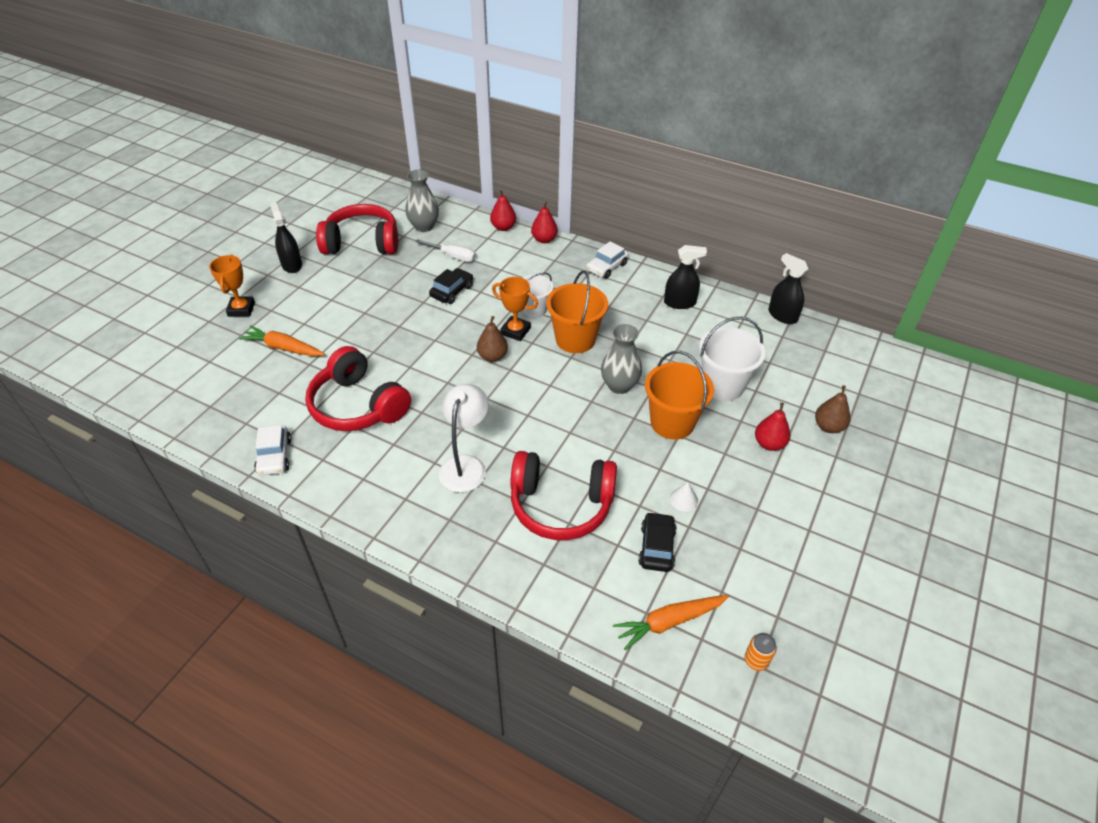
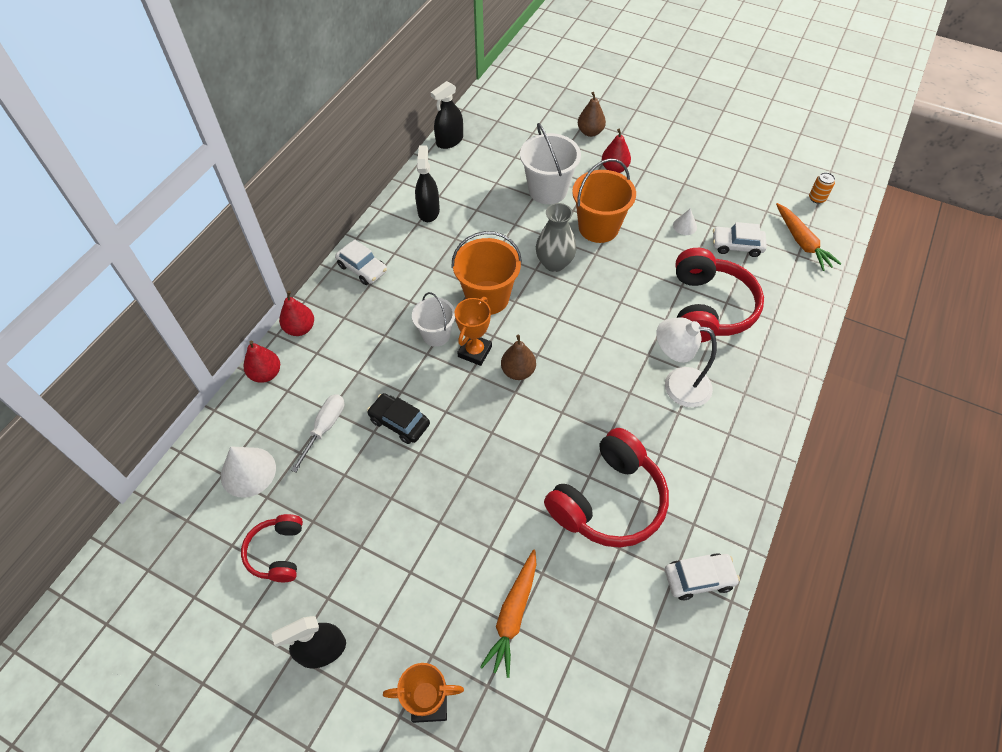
camera: 90 degrees left, 10 degrees up
red headphones [316,204,398,254] -> red headphones [241,514,303,582], size x0.55
grey vase [406,170,439,232] -> white cone [221,446,276,498]
black car [638,512,677,572] -> white car [713,222,767,257]

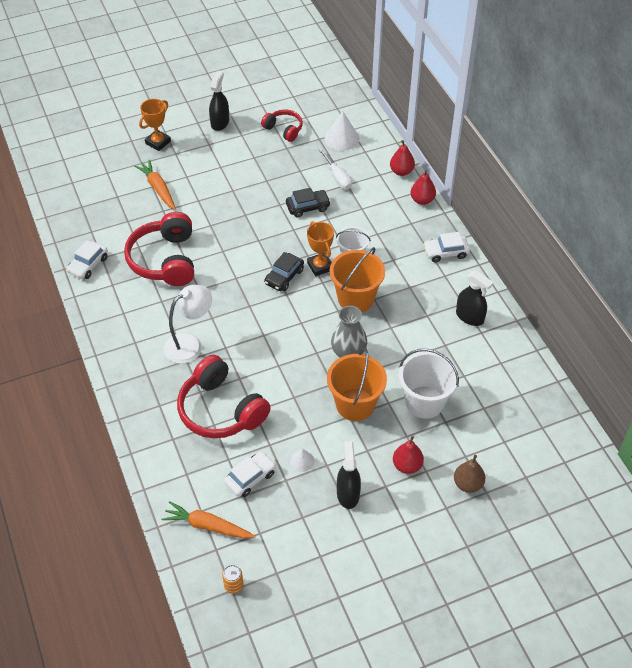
camera: 130 degrees right, 5 degrees down
black spray bottle [431,81,463,149] -> black spray bottle moved to [337,442,361,509]
brown pear [501,335,536,380] -> black car [264,252,304,291]

